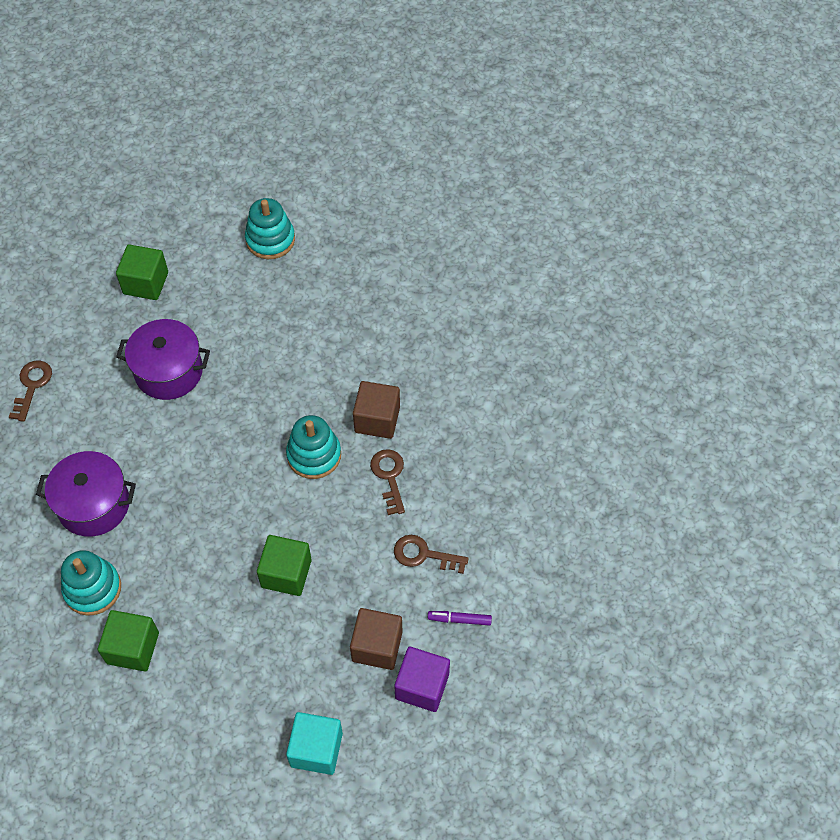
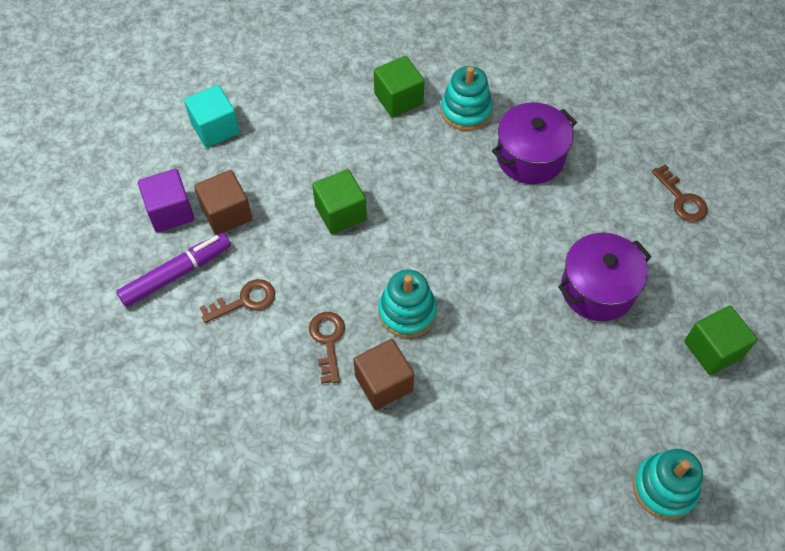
camera: 140 degrees right, 0 degrees up
brown key [370,449,405,515] -> brown key turned 135 degrees counterclockwise [309,312,345,384]
purple marker [428,611,492,626] -> purple marker [116,233,231,307], size x1.93

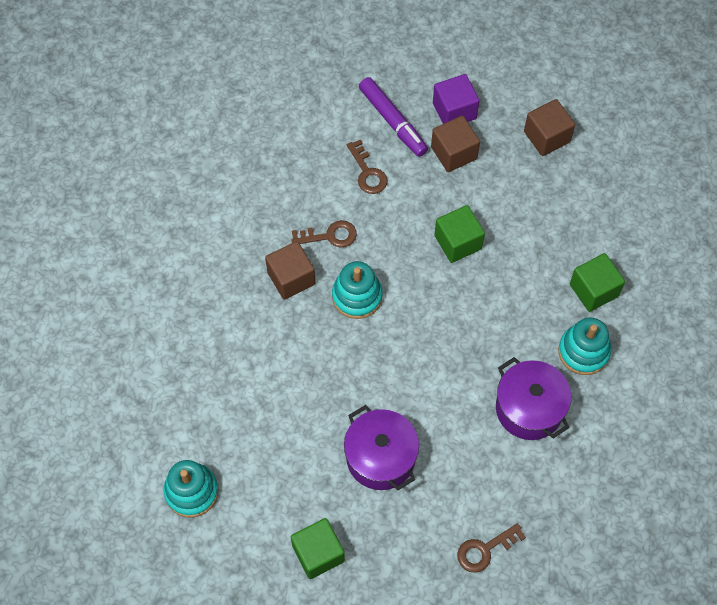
camera: 90 degrees right, 5 degrees up
turquoise cube [184,85,240,148] -> brown cube [524,99,575,156]

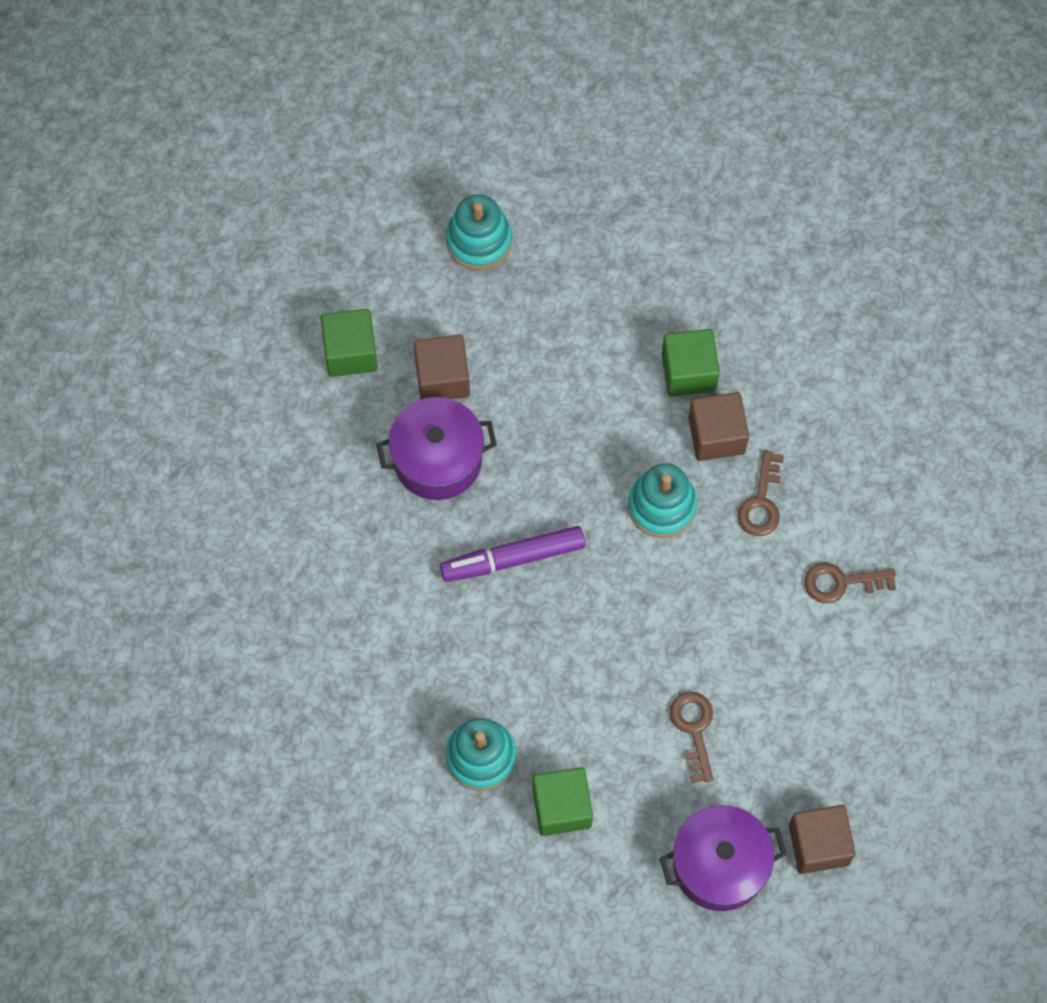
camera: 110 degrees right, 5 degrees up
purple marker [359,77,428,157] -> purple marker moved to [440,526,585,582]
brown cube [431,115,480,172] -> brown cube moved to [414,335,470,400]
purple cube [433,74,479,124] -> none
green cube [434,205,485,263] -> green cube moved to [661,329,720,396]
brown key [457,523,526,573] -> brown key moved to [670,692,713,783]
purple pot [496,357,571,440] -> purple pot moved to [660,805,787,911]

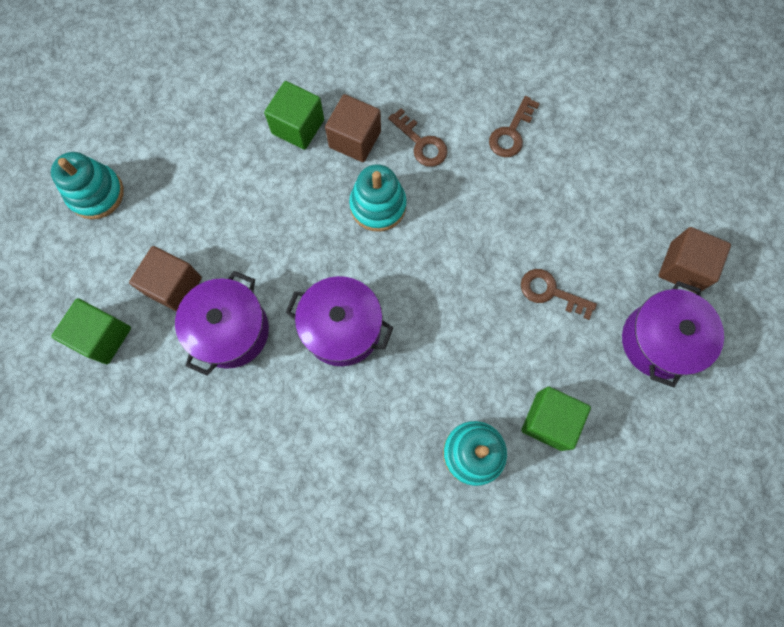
camera: 55 degrees left, 5 degrees up
purple marker [440,526,585,582] -> purple pot [285,276,394,366]

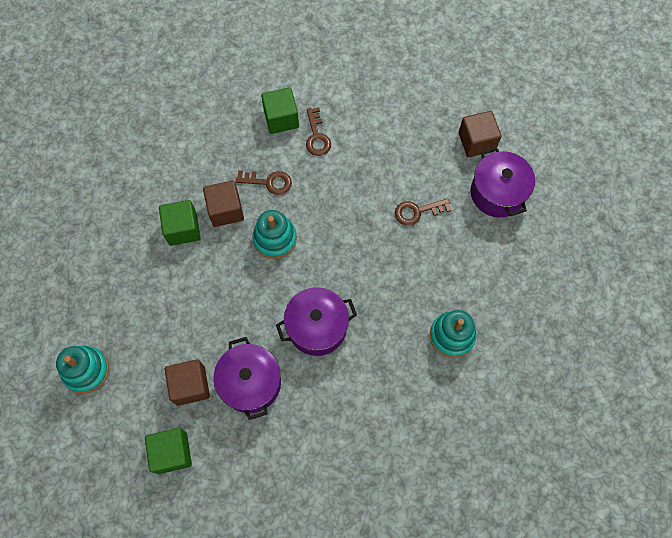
camera: 40 degrees left, 5 degrees down
green cube [521,387,591,451] -> green cube moved to [261,87,299,134]

